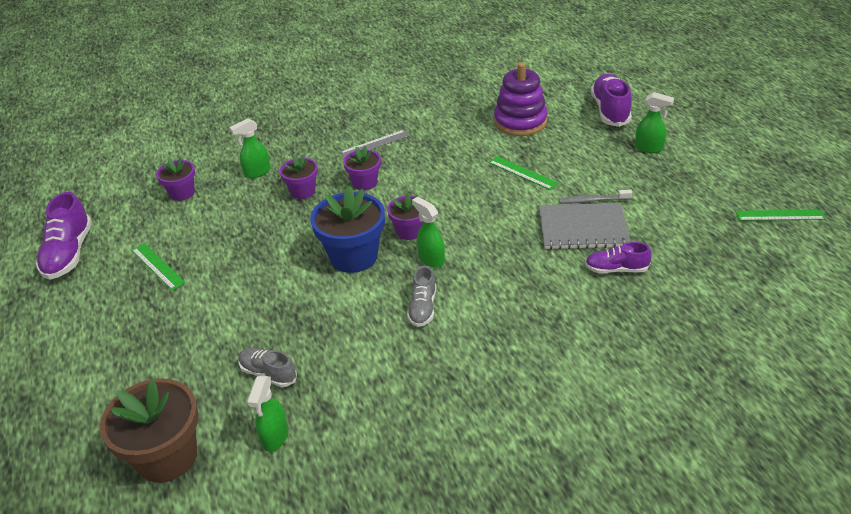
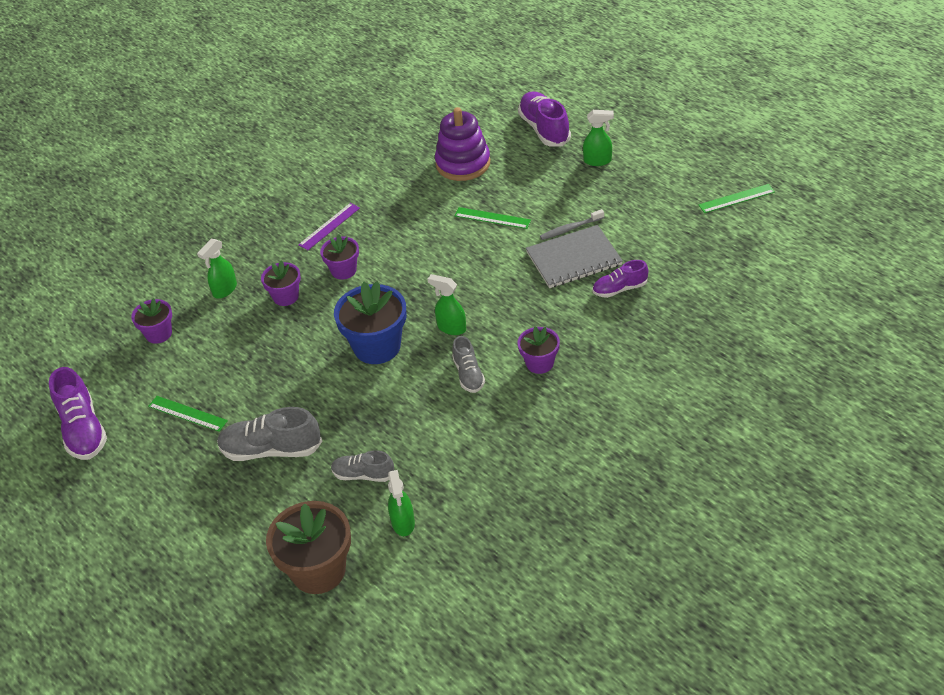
camera: 20 degrees left, 5 degrees up
grey ruler [340,130,410,158] -> purple ruler [298,203,360,250]
purple flower pot [387,192,424,240] -> purple flower pot moved to [517,327,560,374]
none -> grey shoe [217,407,323,461]

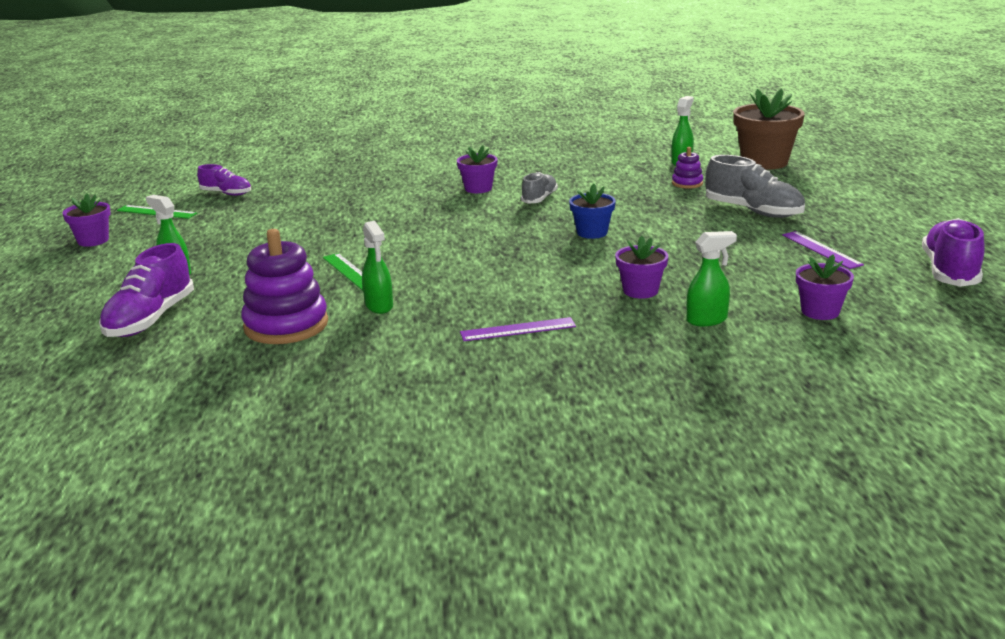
camera: 145 degrees left, 20 degrees down
green ruler [148,396,228,432] -> purple ruler [782,231,864,269]
purple flower pot [320,234,359,280] -> purple flower pot moved to [62,193,111,247]
grey shoe [331,450,394,482] -> purple stacking toy [672,147,703,189]
blue flower pot [334,281,407,364] -> blue flower pot [569,184,616,239], size x0.57
green spray bottle [428,274,466,335] -> green spray bottle moved to [362,221,393,314]
grey notebook [526,225,623,288] -> none
grey toothbrush [540,209,604,240] -> none
purple shoe [592,260,648,298] -> purple shoe moved to [197,164,251,196]

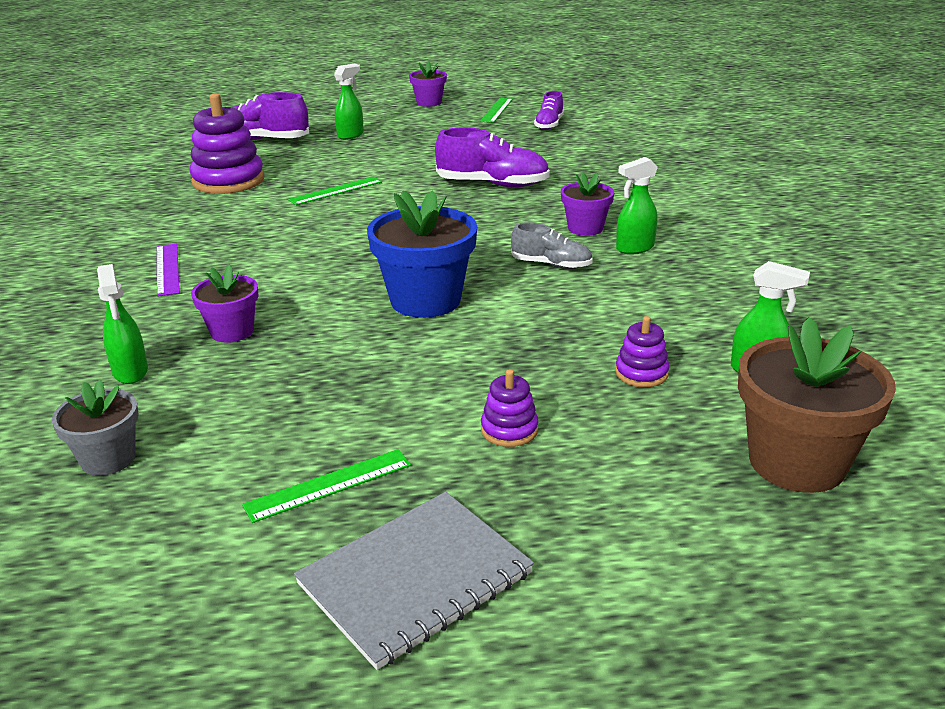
camera: 85 degrees right, 5 degrees up
green spray bottle [362,221,393,314] -> green spray bottle moved to [616,157,658,254]
blue flower pot [569,184,616,239] -> blue flower pot [367,190,477,318], size x1.75
grey shoe [705,155,805,218] -> purple stacking toy [481,369,539,447]
purple ruler [782,231,864,269] -> green ruler [242,449,411,523]
purple flower pot [796,254,854,320] -> grey flower pot [52,380,139,476]
purple shoe [922,218,985,287] -> purple shoe moved to [435,128,550,187]
none -> grey notebook [294,492,534,670]

